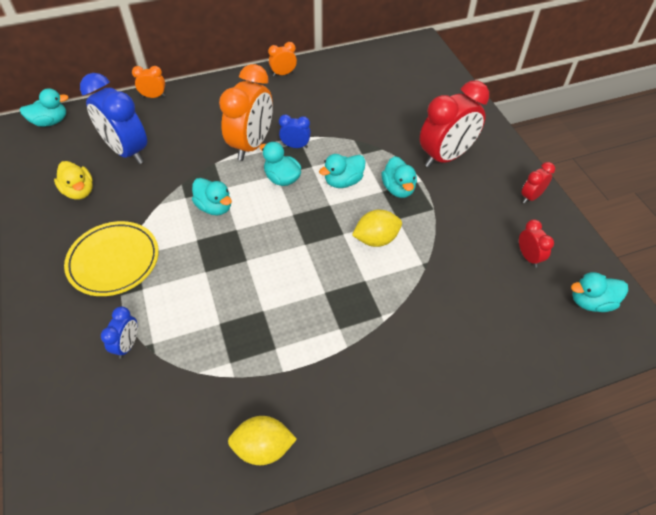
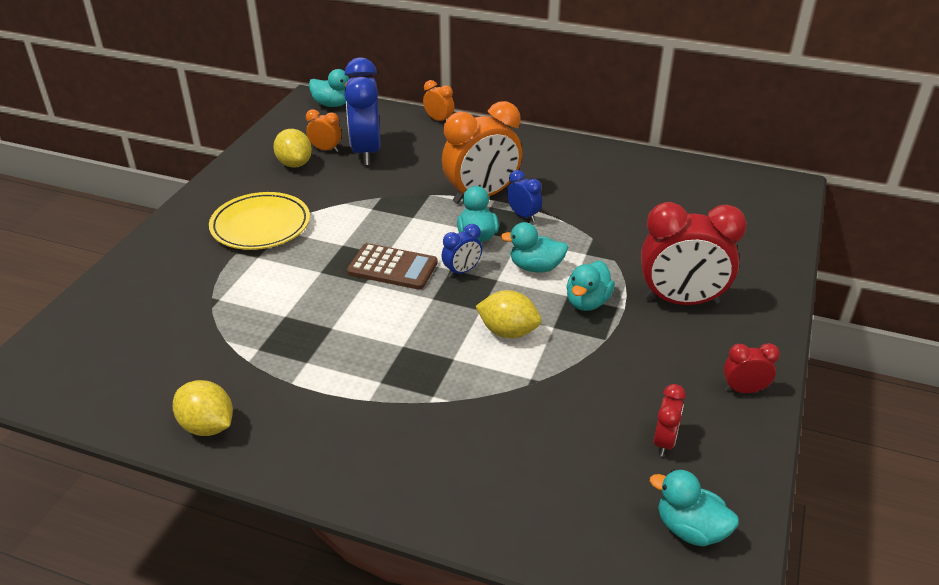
camera: 40 degrees right, 15 degrees down
yellow duck [54,161,93,200] -> yellow lemon [273,129,312,168]
blue clock [101,306,138,359] -> blue clock moved to [442,224,482,277]
turquoise duck [192,178,232,216] -> none
orange clock [268,42,297,77] -> orange clock moved to [306,109,342,152]
none -> brown calculator [347,243,438,290]

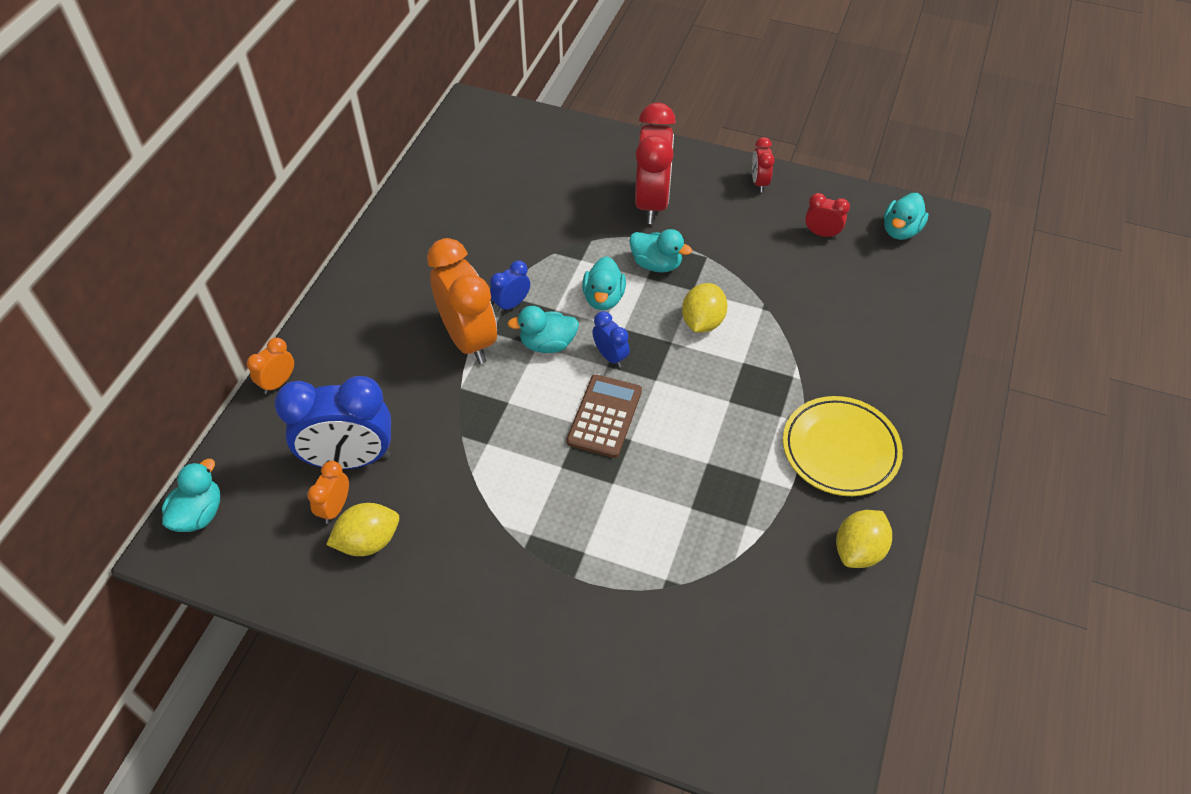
camera: 90 degrees left, 15 degrees up
yellow plate [209,192,310,250] -> yellow plate moved to [783,396,903,496]

